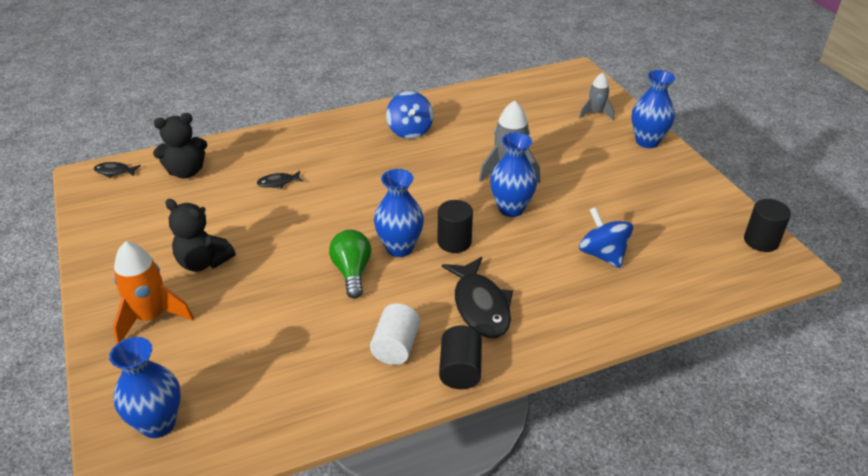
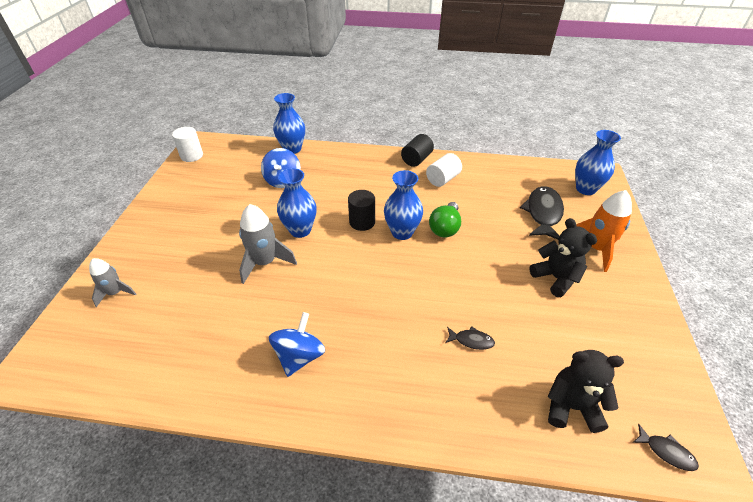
camera: 150 degrees left, 5 degrees up
black fish [442,257,513,338] -> black fish moved to [520,186,564,240]
blue vase [631,70,675,148] -> blue vase moved to [273,93,305,154]
black cylinder [744,199,791,252] -> white cylinder [172,127,203,162]

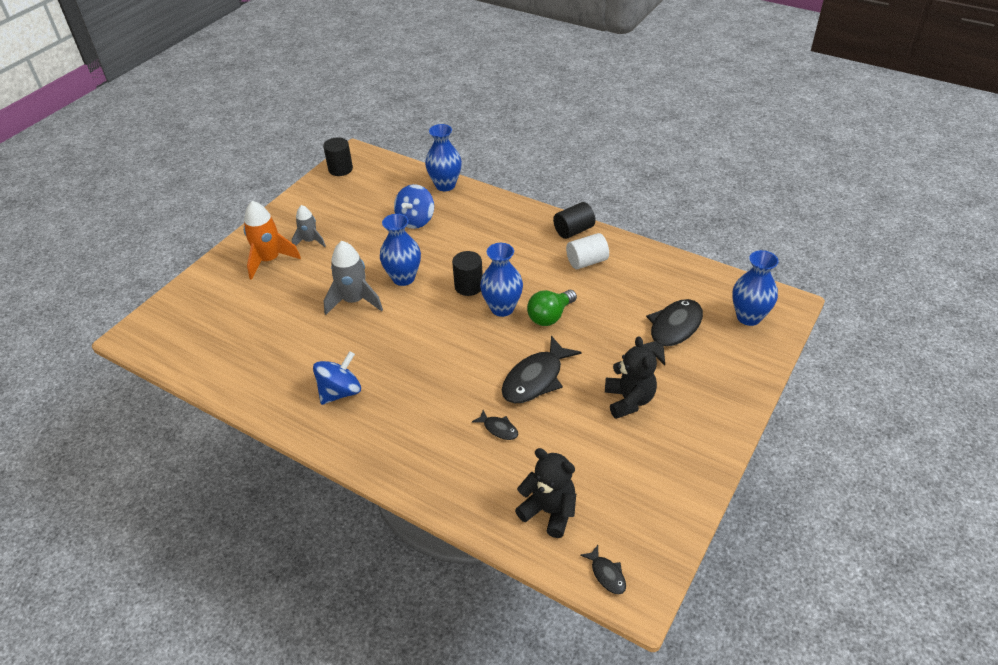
camera: 25 degrees right, 0 degrees up
grey rocket [89,258,136,307] -> grey rocket moved to [292,205,326,247]
white cylinder [172,127,203,162] -> black cylinder [323,137,353,176]
orange rocket [576,190,632,272] -> orange rocket moved to [244,201,301,280]
none -> black fish [502,336,581,403]

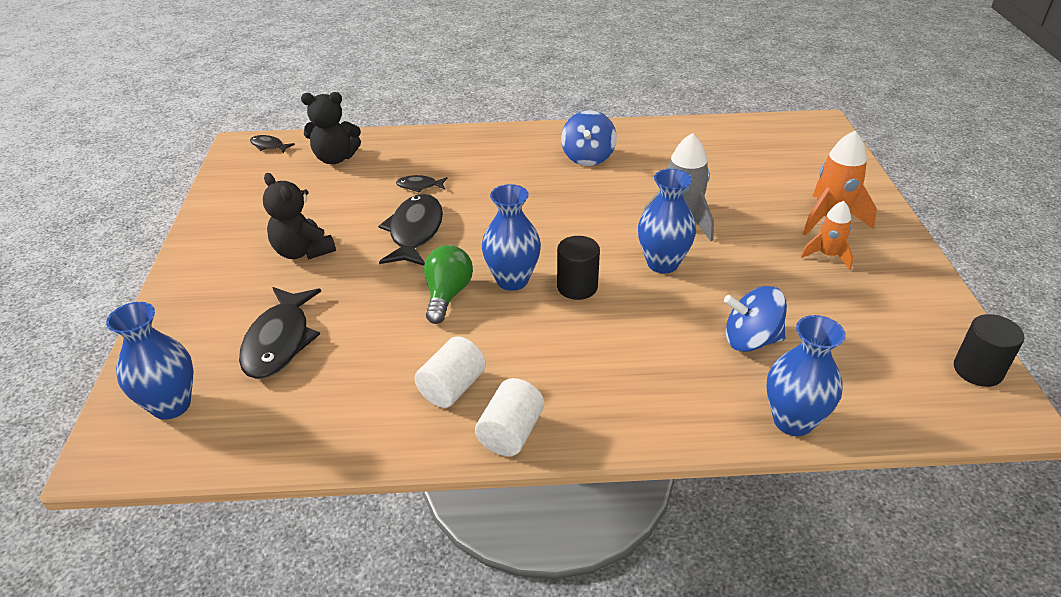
camera: 145 degrees right, 5 degrees down
grey rocket [292,205,326,247] -> orange rocket [801,201,853,270]
blue spinning top [394,184,434,229] -> blue spinning top turned 75 degrees counterclockwise [724,286,787,352]
black cylinder [553,202,595,239] -> white cylinder [475,378,544,456]

